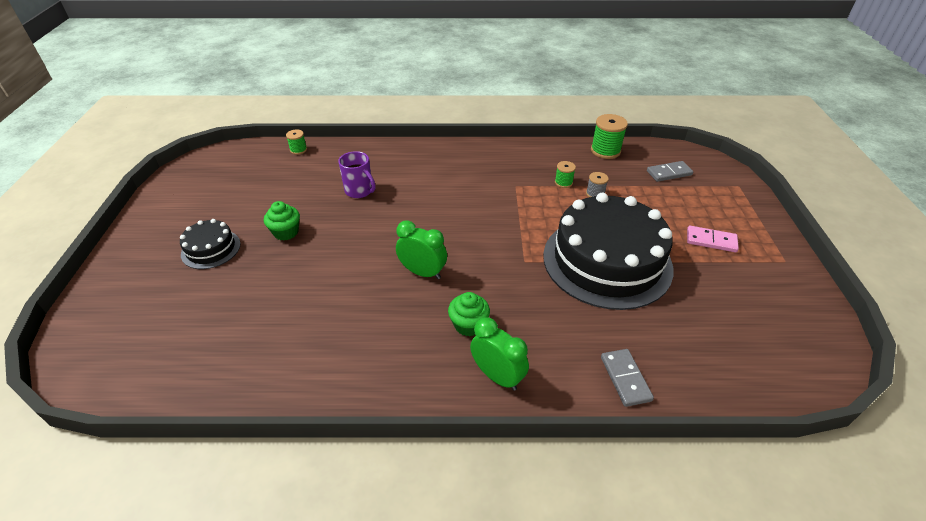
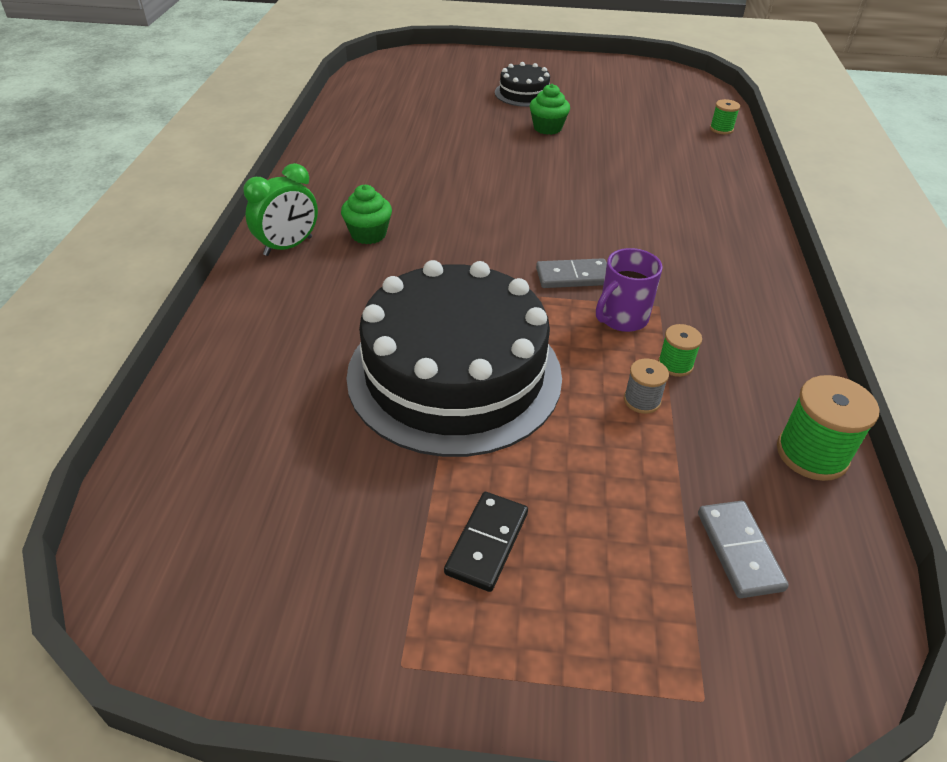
camera: 95 degrees right, 0 degrees up
purple mug [338,151,376,198] -> purple mug moved to [596,248,663,332]
green clock [396,220,447,279] -> none
grey domino [601,349,654,407] -> grey domino moved to [536,258,607,288]
pink domino [687,226,739,252] -> black domino [444,492,528,592]

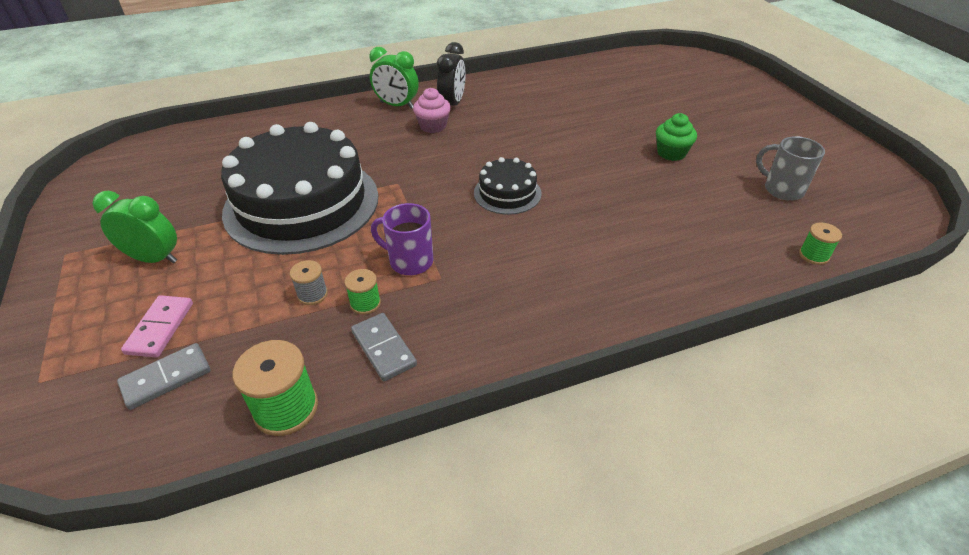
camera: 65 degrees right, 0 degrees up
green cupcake [341,185,392,244] -> pink cupcake [413,88,451,133]
black domino [444,492,528,592] -> green clock [92,191,177,263]
black cake [495,62,550,107] -> black cake moved to [474,157,542,215]
grey domino [536,258,607,288] -> grey domino moved to [351,313,417,381]
none -> pink domino [121,295,193,358]
none -> black clock [437,42,465,106]
none -> grey mug [756,136,825,201]

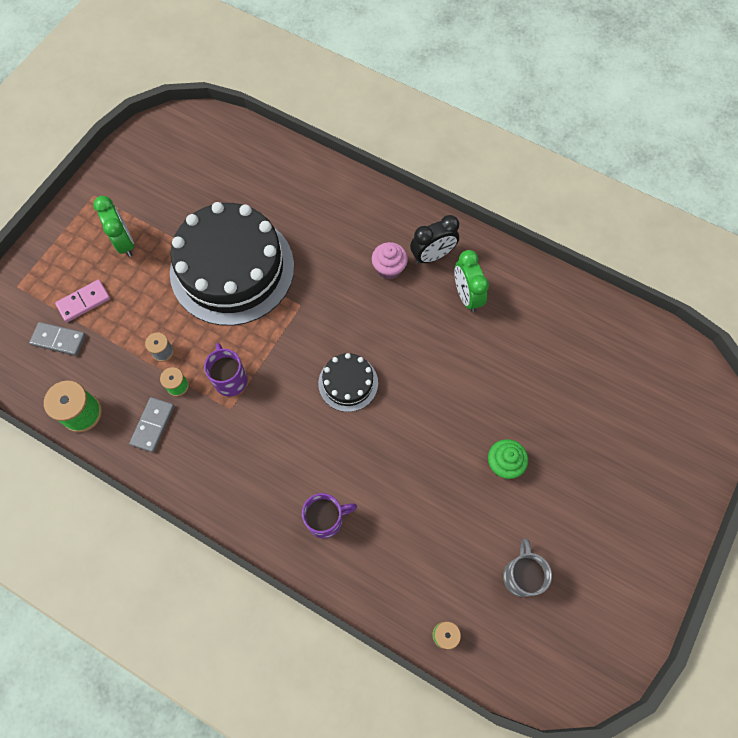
camera: 50 degrees right, 25 degrees up
green clock [369,47,419,109] -> green clock moved to [454,250,489,312]
none -> purple mug [302,493,357,539]

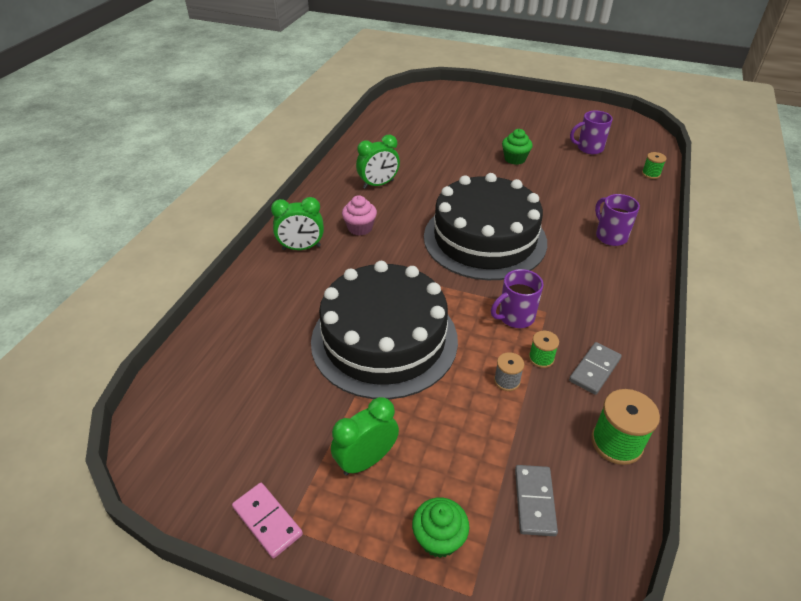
camera: 100 degrees left, 25 degrees down
pink domino [55,280,110,322] -> pink domino moved to [232,483,303,558]
grey domino [129,397,174,453] -> grey domino turned 60 degrees counterclockwise [569,342,622,395]
black cake [318,353,378,412] -> black cake [424,173,547,280], size x2.20
black clock [410,215,459,264] -> none
grey mug [503,538,552,597] -> purple mug [570,111,613,154]
none -> green clock [271,197,324,250]
none -> green cupcake [412,497,469,558]

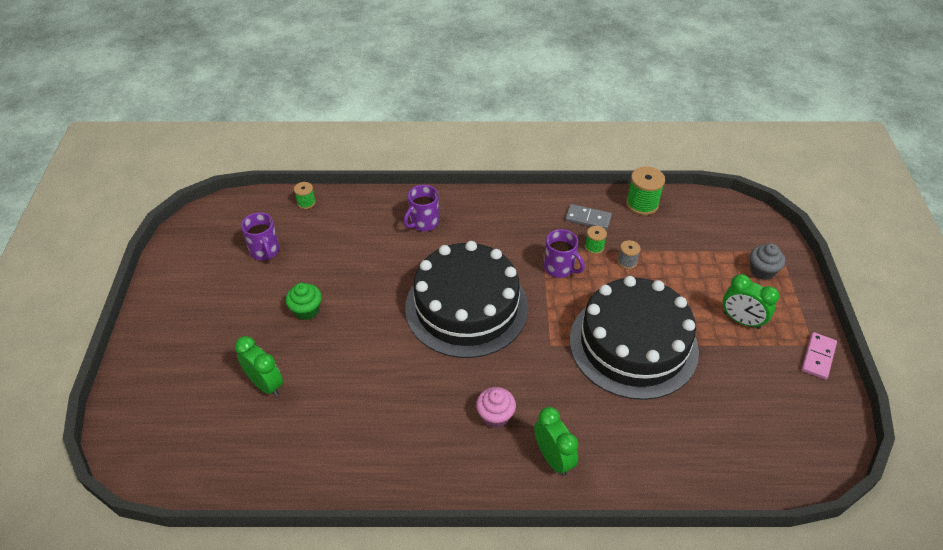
camera: 110 degrees left, 5 degrees up
green clock [356,135,400,189] -> green clock moved to [235,336,283,397]
green cupcake [412,497,469,558] -> grey cupcake [750,243,785,280]
grey domino [515,465,558,536] -> none

